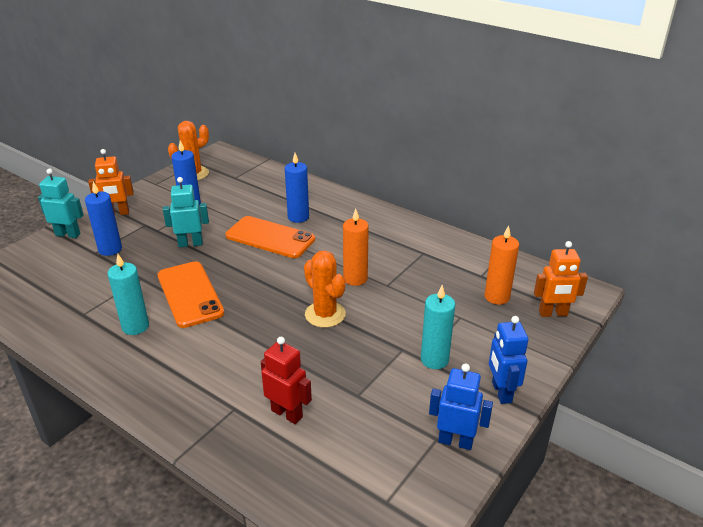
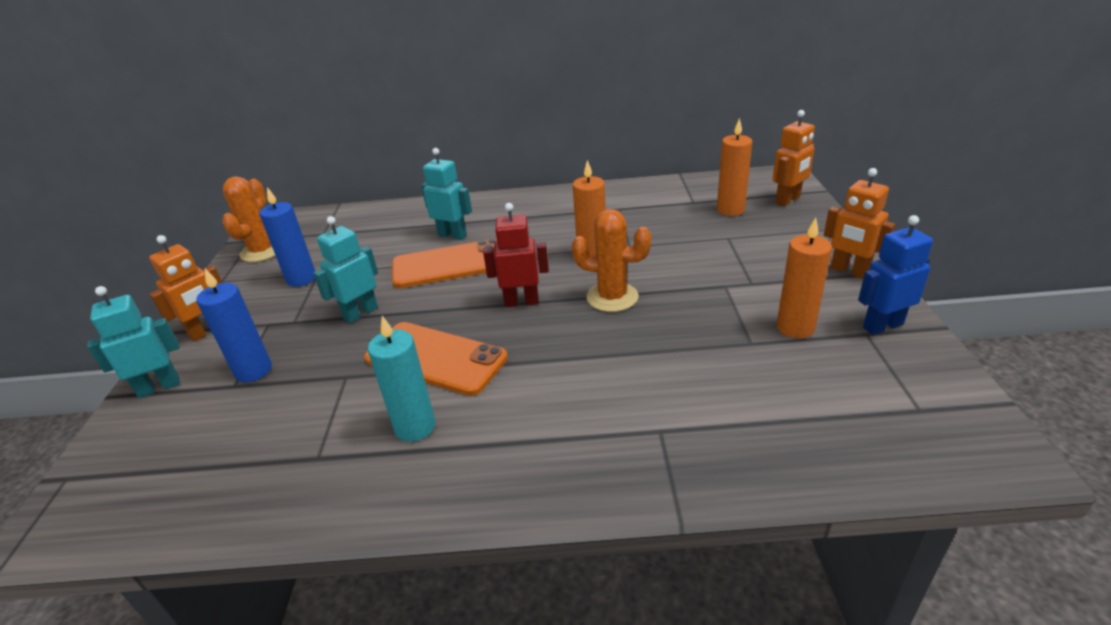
camera: 35 degrees left, 0 degrees up
red robot [261,337,312,424] -> red robot moved to [483,203,549,307]
blue candle [285,153,309,223] -> turquoise robot [421,148,472,240]
turquoise candle [421,285,455,369] -> none
blue robot [489,316,528,404] -> orange robot [824,168,896,279]
none -> orange candle [777,217,832,339]

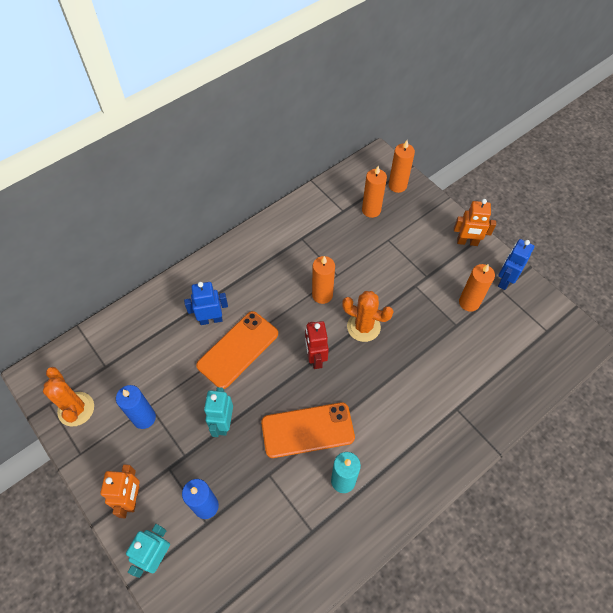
camera: 40 degrees left, 25 degrees up
turquoise robot [421,148,472,240] -> blue robot [184,282,228,325]
red robot [483,203,549,307] -> red robot turned 60 degrees counterclockwise [305,321,329,369]
orange cactus [572,209,651,312] -> orange cactus turned 45 degrees clockwise [342,291,394,342]
orange robot [773,110,815,206] -> orange candle [389,140,415,193]

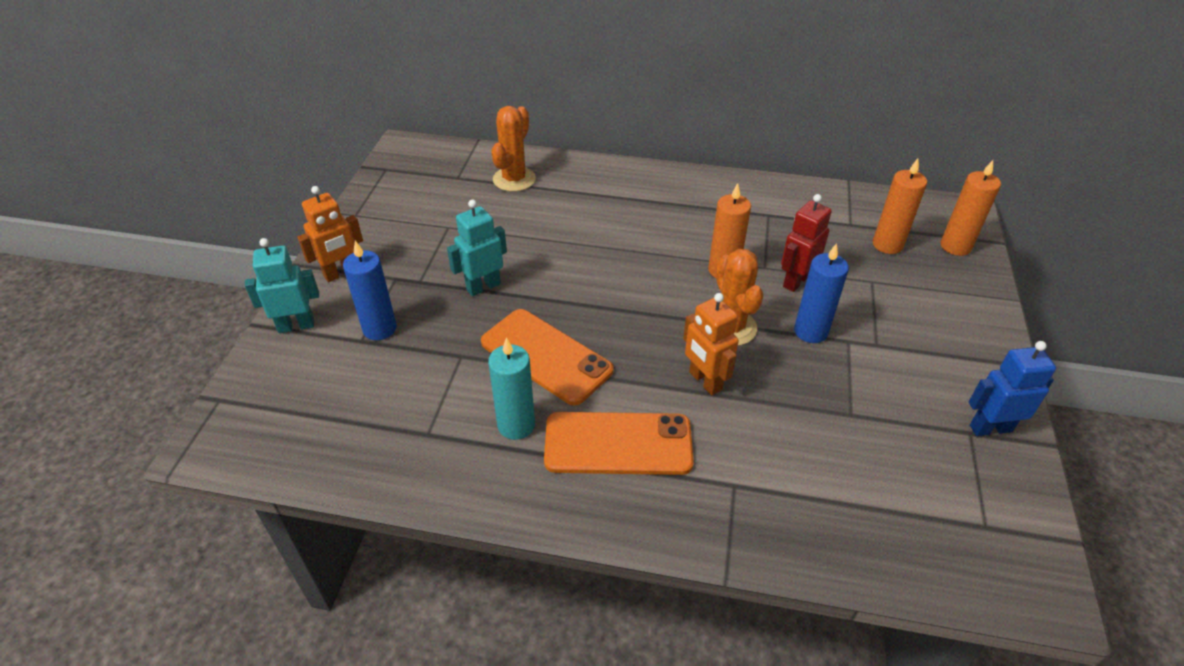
camera: 50 degrees right, 15 degrees down
orange cactus [43,367,94,427] -> orange cactus moved to [491,106,536,192]
blue candle [116,385,156,429] -> blue candle moved to [794,243,849,343]
blue robot [184,282,228,325] -> none
orange phone [196,311,278,389] -> orange phone moved to [544,412,694,475]
red robot [305,321,329,369] -> red robot moved to [781,194,832,292]
orange robot [454,199,496,246] -> orange robot moved to [683,293,739,395]
orange candle [459,264,495,312] -> none

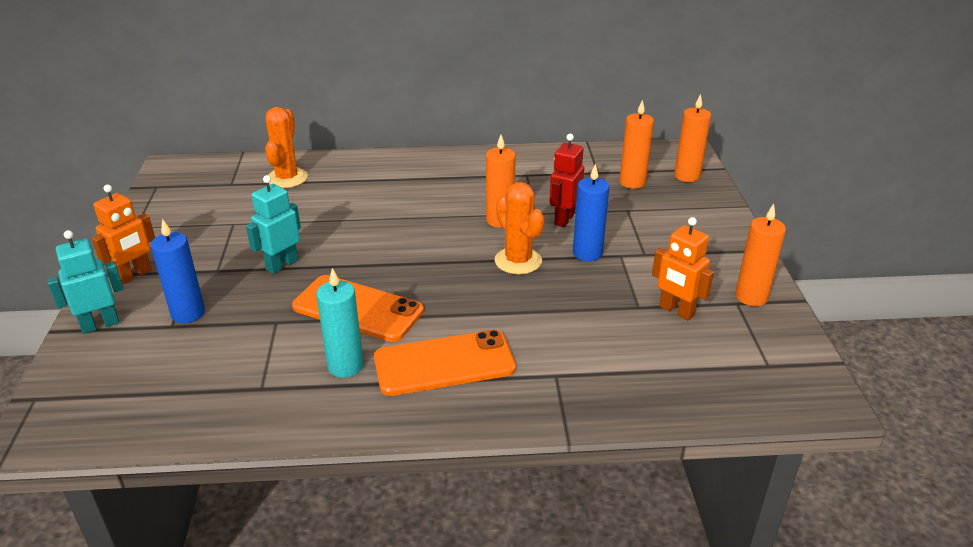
camera: 15 degrees left, 10 degrees down
orange robot [683,293,739,395] -> orange robot moved to [652,217,714,321]
blue robot [969,341,1056,436] -> orange candle [735,204,786,306]

